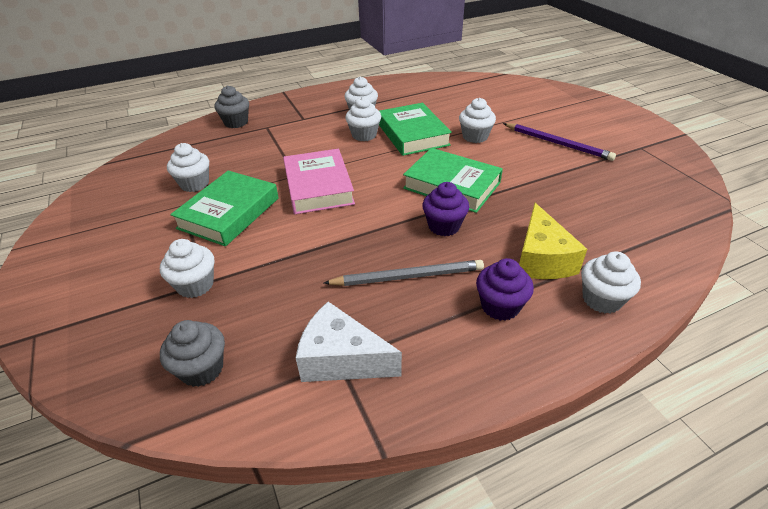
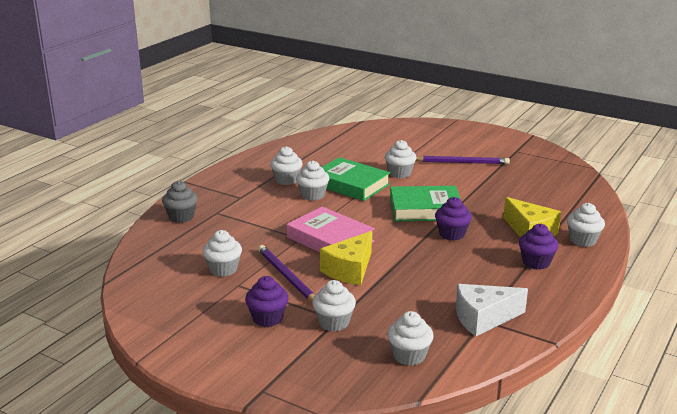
camera: 35 degrees left, 15 degrees down
grey cupcake [160,320,225,387] -> white cupcake [387,311,434,365]
green book [170,170,279,247] -> purple pencil [258,245,315,302]
grey pencil [324,260,484,286] -> none
none -> purple cupcake [245,276,289,327]
none -> yellow cheese [320,231,372,285]

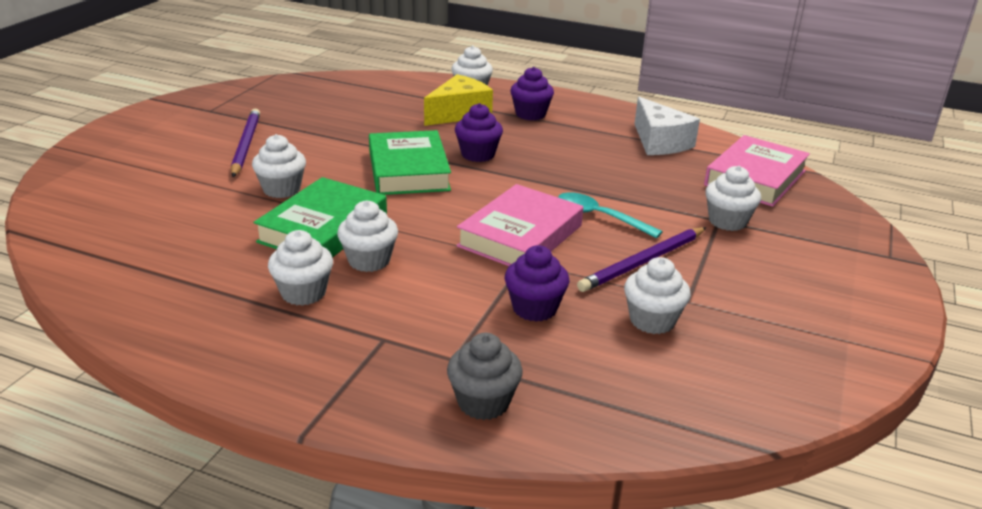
camera: 100 degrees left, 5 degrees up
purple cupcake [245,276,289,327] -> purple cupcake moved to [504,245,569,322]
yellow cheese [320,231,372,285] -> turquoise spoon [558,192,663,238]
white cupcake [387,311,434,365] -> pink book [704,135,810,207]

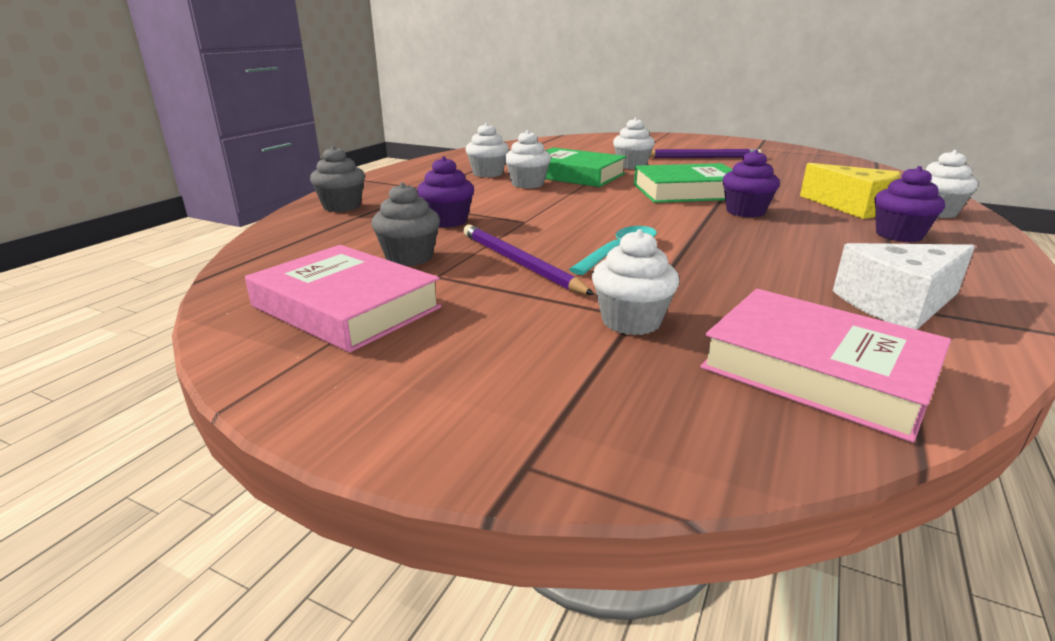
camera: 95 degrees right, 5 degrees down
pink book [457,184,583,266] -> pink book moved to [245,245,442,353]
white cupcake [624,257,691,334] -> grey cupcake [371,182,440,266]

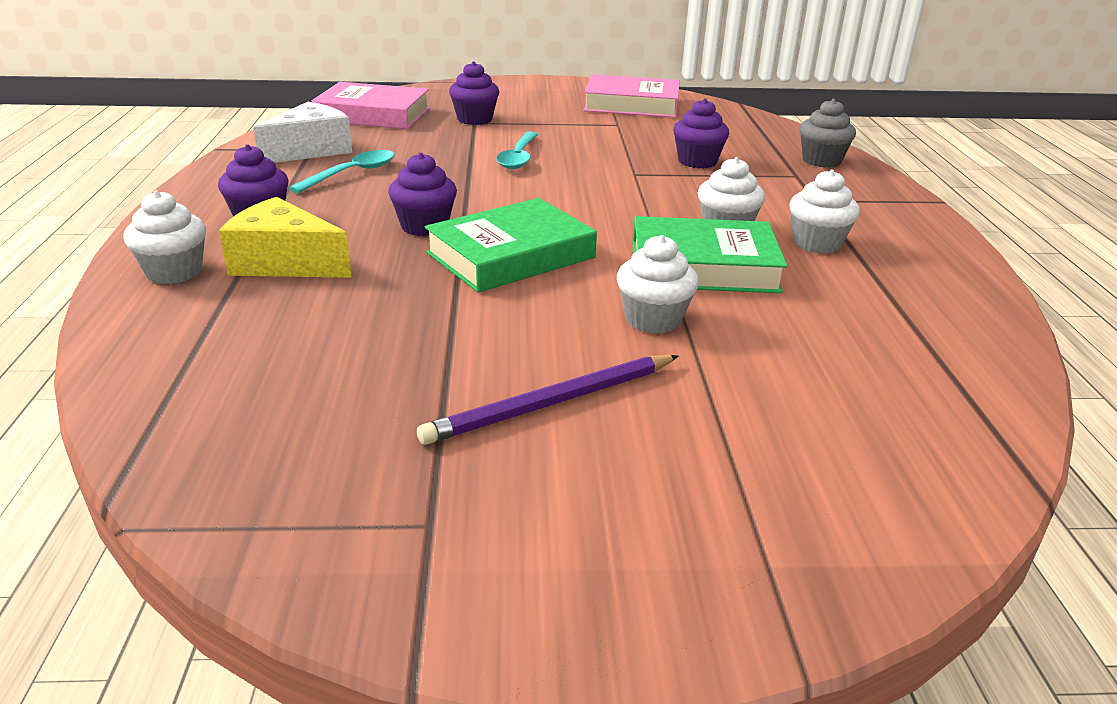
camera: 150 degrees right, 5 degrees up
grey cupcake [371,182,440,266] -> none
purple pencil [463,225,595,295] -> none
white cupcake [592,229,680,335] -> purple cupcake [449,61,499,125]
none -> turquoise spoon [289,150,395,193]

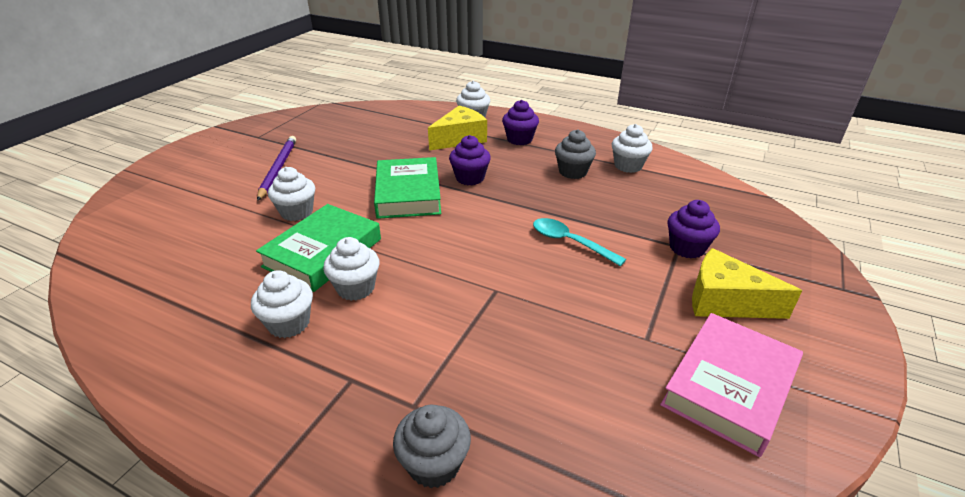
camera: 120 degrees right, 5 degrees up
white cheese [254,102,352,163] -> white cupcake [612,124,653,173]
turquoise spoon [289,150,395,193] -> grey cupcake [555,129,596,179]
pink book [312,82,430,129] -> none
purple cupcake [673,99,729,168] -> none
none -> yellow cheese [692,248,802,319]

